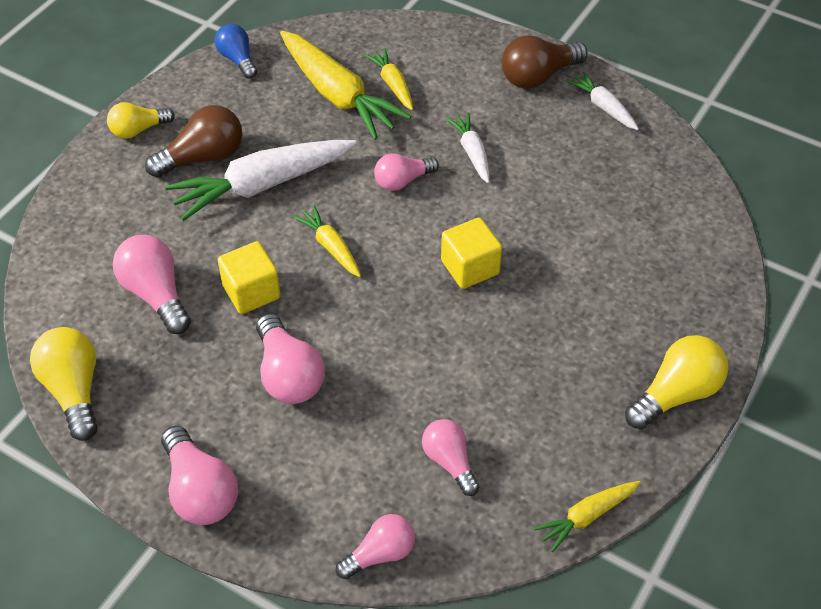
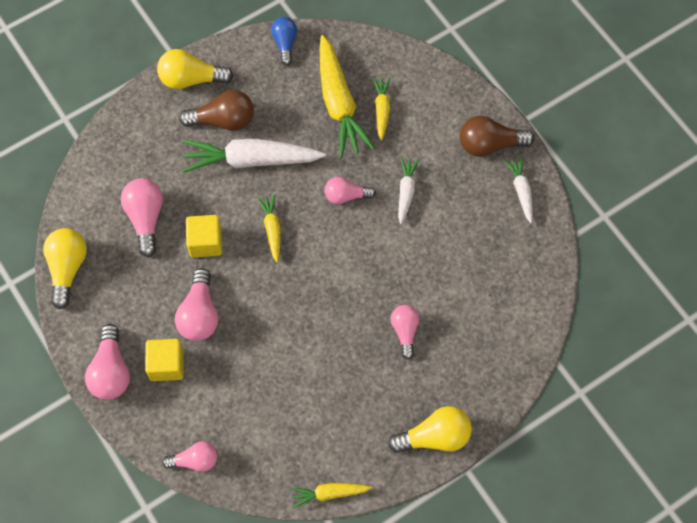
camera: 25 degrees right, 15 degrees up
yellow light bulb [107,102,175,139] -> yellow light bulb [157,49,234,89], size x1.50
pink light bulb [422,419,480,496] -> pink light bulb moved to [391,305,419,360]
yellow cube [441,218,502,289] -> yellow cube moved to [145,339,184,381]

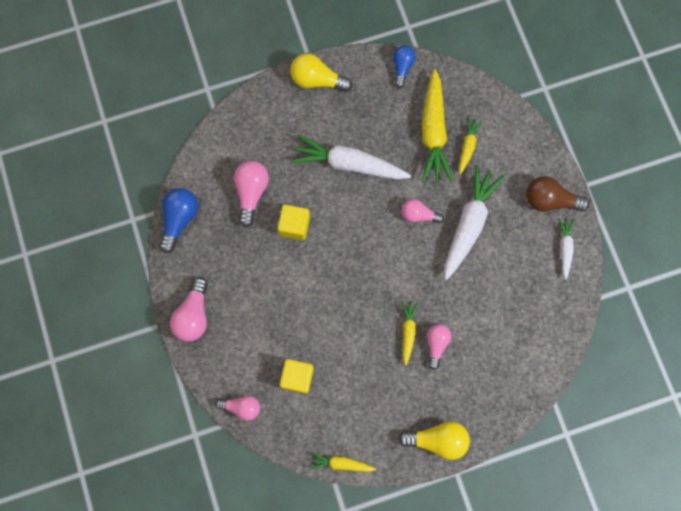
camera: 15 degrees right, 10 degrees up
yellow light bulb [43,228,87,309] -> blue light bulb [160,188,198,253]
yellow cube [145,339,184,381] -> yellow cube moved to [280,359,314,394]
pink light bulb [175,268,219,341] -> none
brown light bulb [179,90,254,131] -> none
yellow carrot [257,194,281,263] -> yellow carrot moved to [402,301,418,366]
white carrot [398,157,419,224] -> white carrot [445,165,505,280], size x1.95

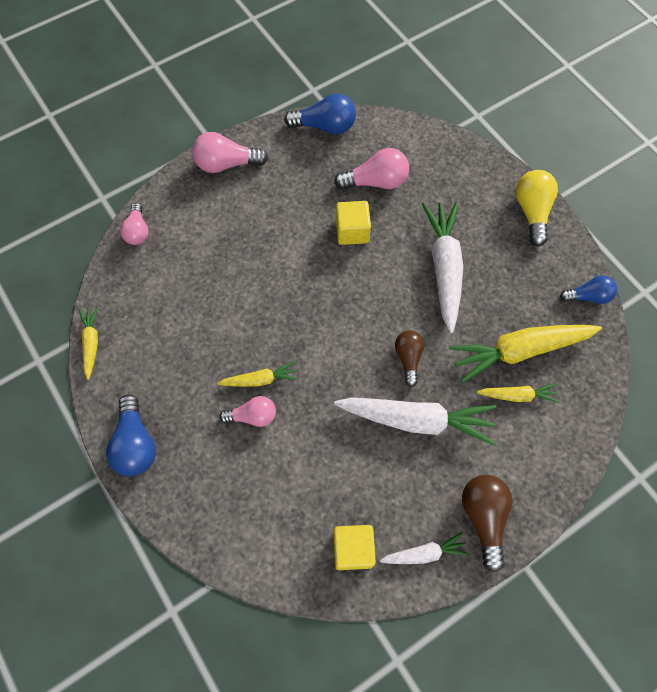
camera: 75 degrees right, 10 degrees down
yellow cube [280,359,314,394] -> yellow cube moved to [333,525,376,570]
yellow light bulb [398,421,470,460] -> blue light bulb [106,394,156,476]
pink light bulb [402,199,444,223] -> brown light bulb [395,330,425,387]

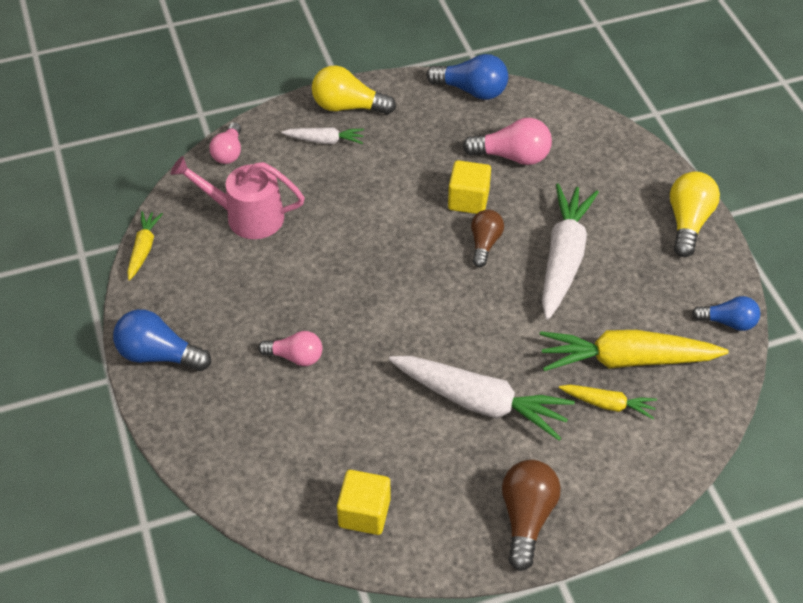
camera: 15 degrees right, 15 degrees down
blue light bulb [106,394,156,476] -> blue light bulb turned 105 degrees clockwise [113,309,211,371]
pink light bulb [192,132,268,173] -> yellow light bulb [312,66,396,115]
yellow carrot [217,361,298,387] -> none
white carrot [380,532,469,564] -> white carrot moved to [281,127,364,144]
brown light bulb [395,330,425,387] -> brown light bulb moved to [471,210,504,267]
none -> pink watering can [171,156,305,239]

